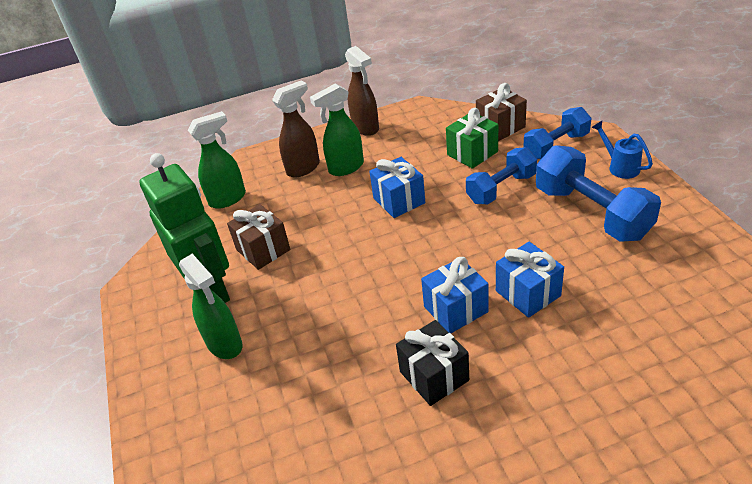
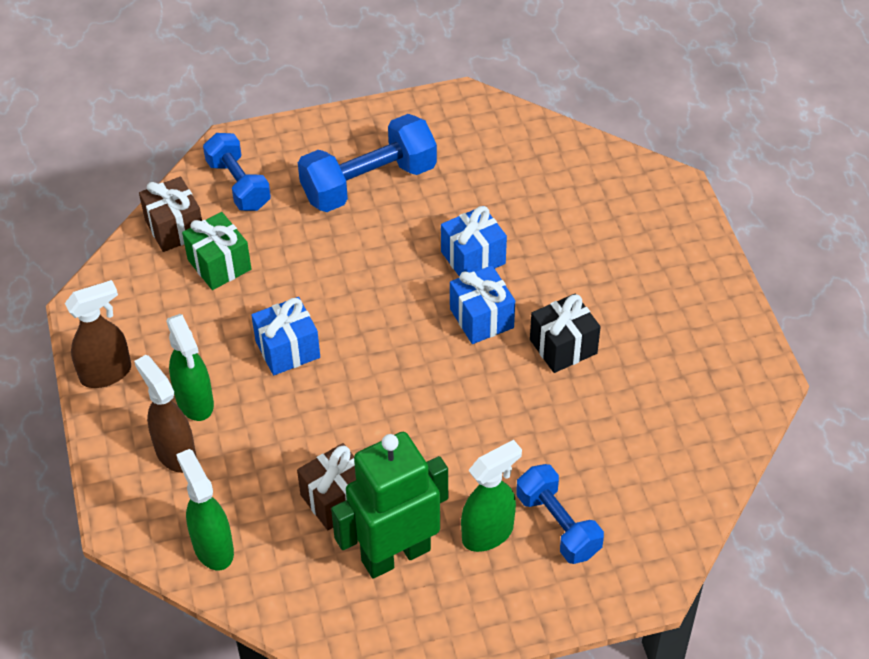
camera: 90 degrees left, 10 degrees up
blue dumbbell [466,147,537,204] -> blue dumbbell moved to [516,464,604,564]
blue watering can [591,121,653,179] -> none

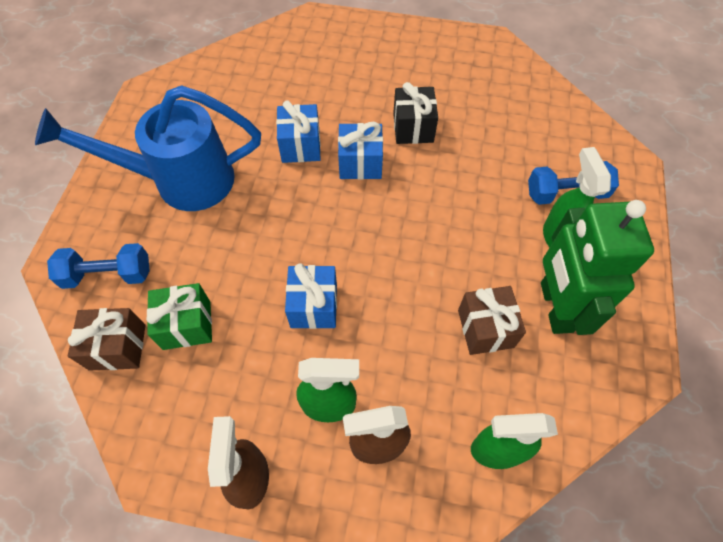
camera: 65 degrees left, 10 degrees up
blue dumbbell [298,114,437,212] -> blue watering can [35,85,261,211]

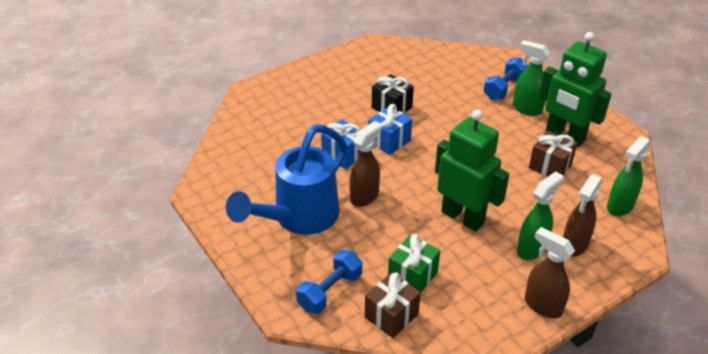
camera: 45 degrees left, 20 degrees down
blue gift [285,264,337,329] -> green robot [435,110,509,231]
none -> brown spray bottle [349,121,382,207]

